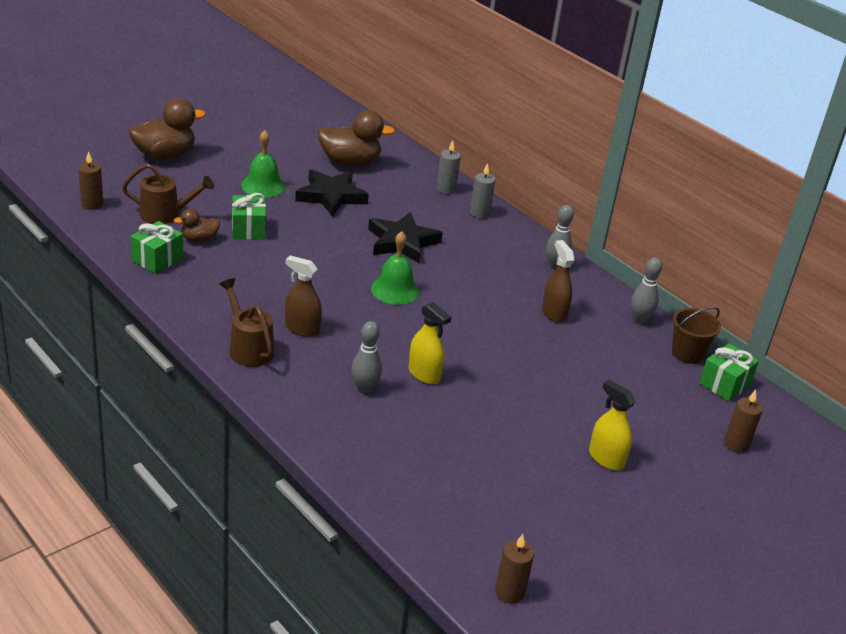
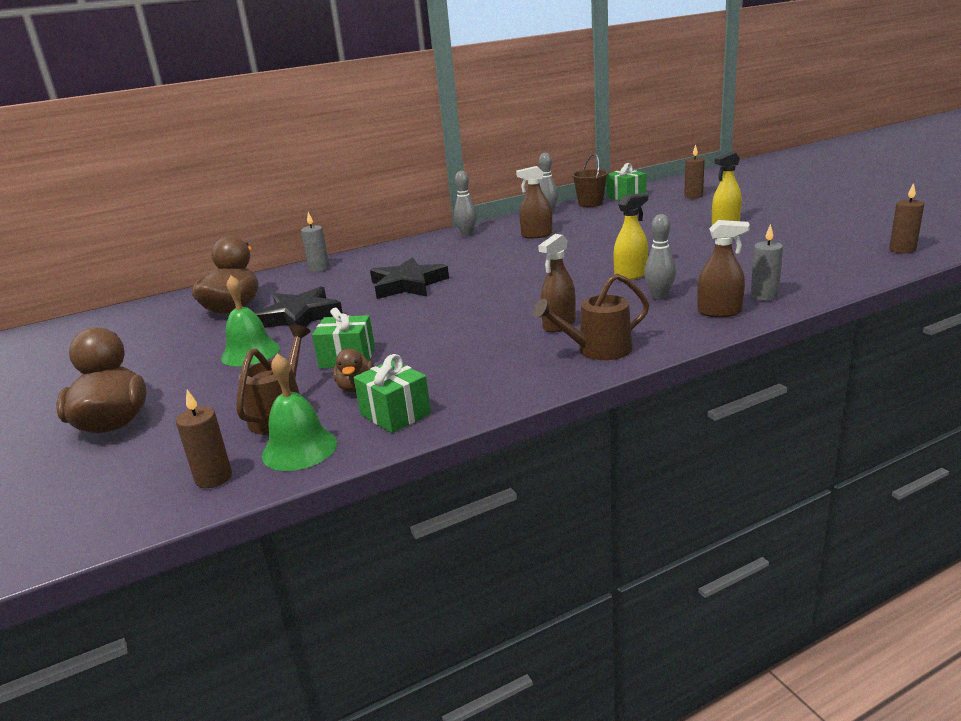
camera: 70 degrees left, 10 degrees down
green bell [371,231,420,305] -> green bell moved to [262,353,337,471]
grey candle [470,163,495,218] -> grey candle moved to [751,224,783,301]
none -> brown spray bottle [697,220,750,317]

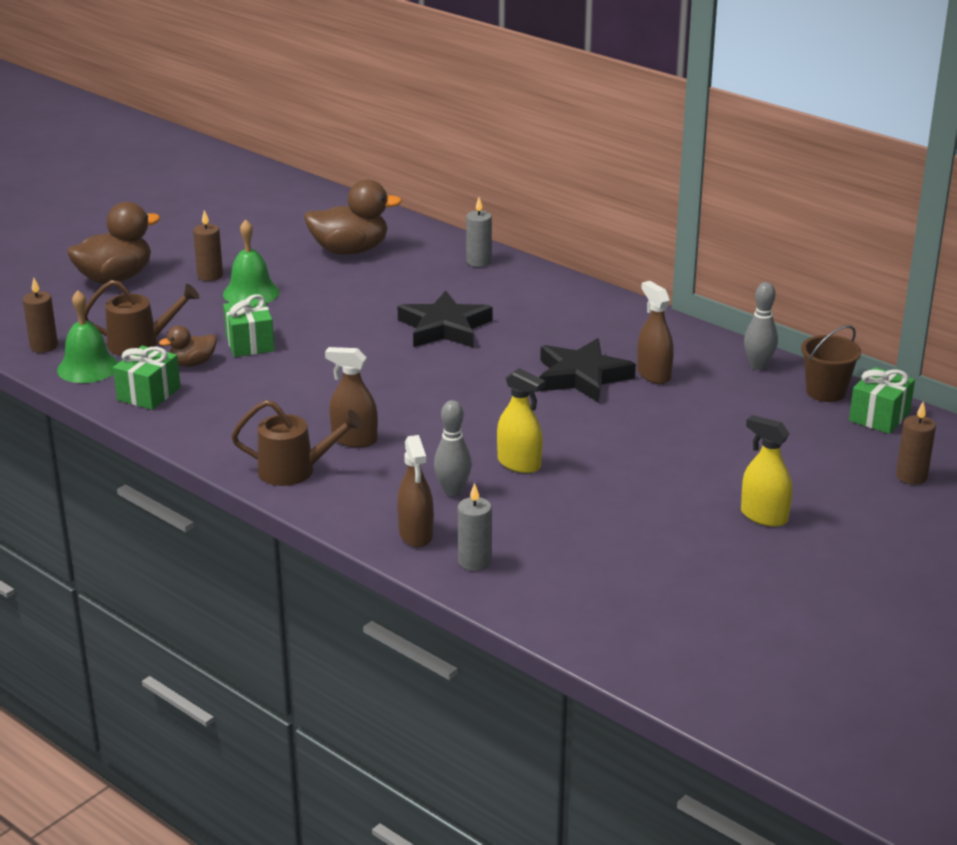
camera: 65 degrees right, 5 degrees up
black star [255,286,343,328] -> black star moved to [539,338,636,403]
grey bowling pin [454,171,477,236] -> none
brown watering can [533,273,649,360] -> brown watering can turned 135 degrees clockwise [231,400,363,486]
brown candle [889,183,924,254] -> brown candle moved to [193,210,223,281]

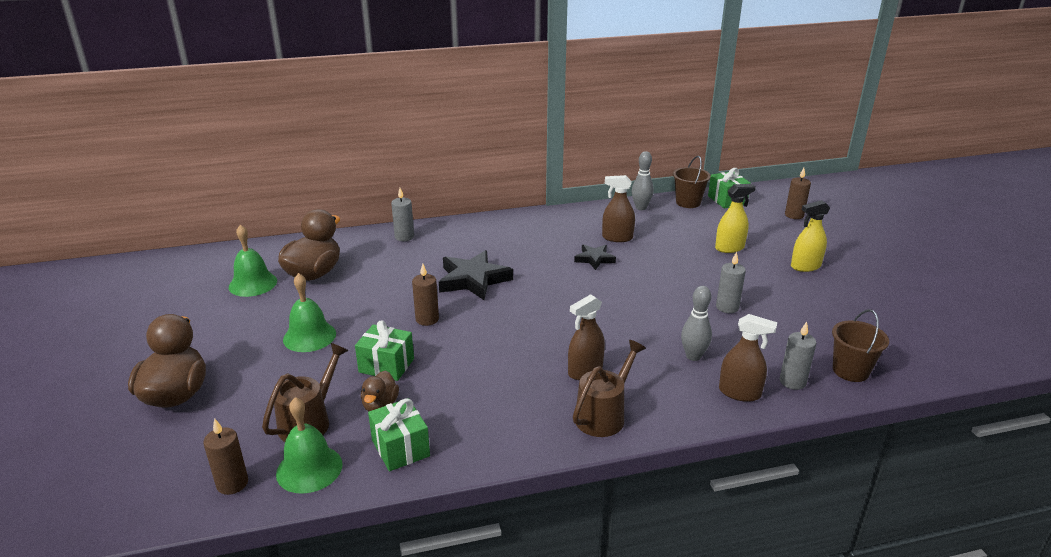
camera: 55 degrees left, 0 degrees up
brown candle [193,210,223,281] -> brown candle moved to [412,264,439,326]
yellow spray bottle [497,368,545,473] -> yellow spray bottle moved to [715,184,756,253]
black star [539,338,636,403] -> black star [574,244,616,270], size x0.57
none -> green bell [229,225,277,297]
none -> grey candle [716,252,746,313]
none -> brown bucket [832,309,889,382]

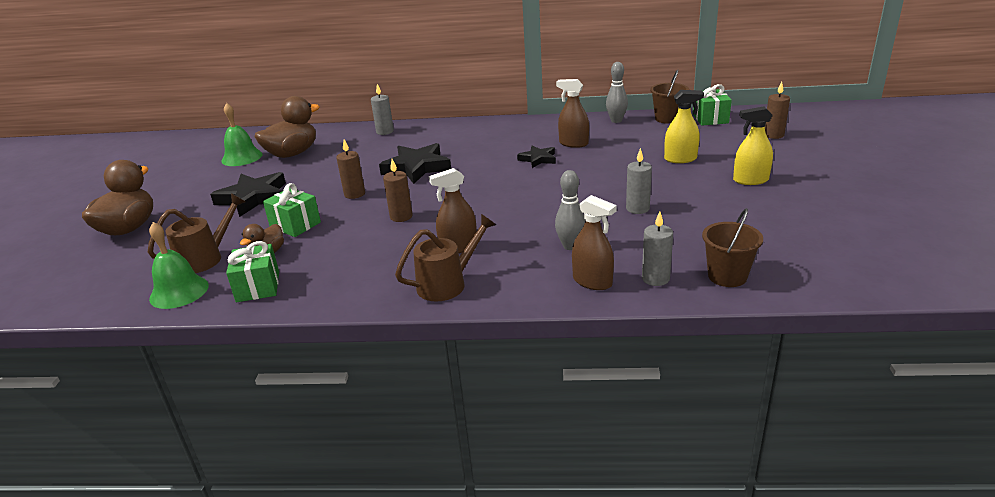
camera: 20 degrees right, 0 degrees up
brown candle [203,418,248,495] -> brown candle moved to [383,159,412,222]
green bell [283,273,336,352] -> black star [210,172,286,217]

